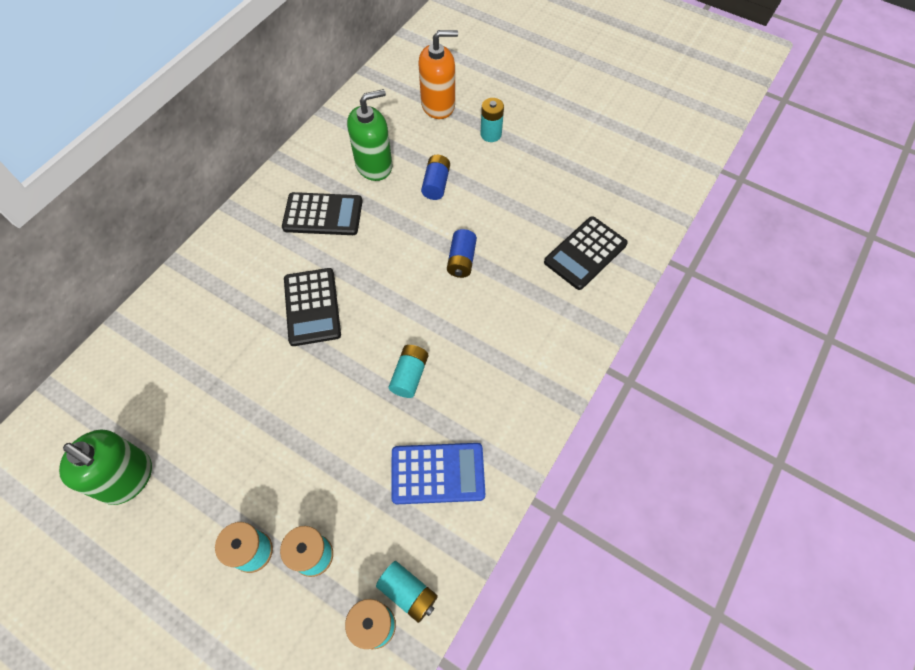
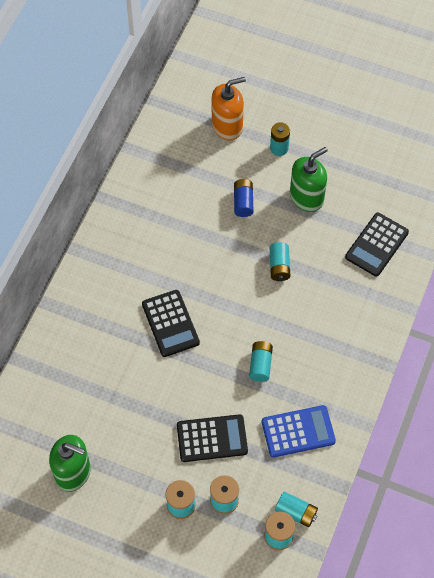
camera: 10 degrees left, 0 degrees up
black calculator [282,192,363,235] -> black calculator moved to [177,414,248,462]
green soap dispenser [347,89,392,181] -> green soap dispenser moved to [290,147,328,212]
blue battery [447,229,477,278] -> turquoise battery [269,242,290,281]

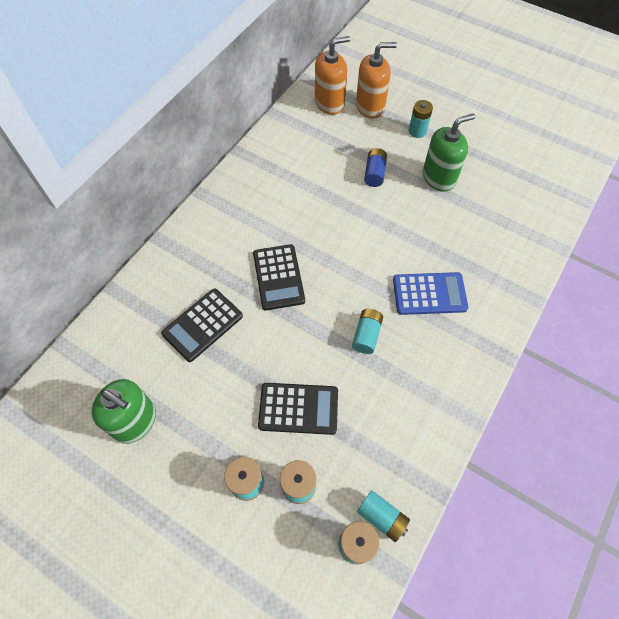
camera: 10 degrees right, 0 degrees up
blue calculator [262,405,336,458] -> blue calculator moved to [393,272,468,315]
turquoise battery [269,242,290,281] -> none
black calculator [345,213,409,277] -> black calculator moved to [161,289,243,362]
none -> orange soap dispenser [315,36,350,115]

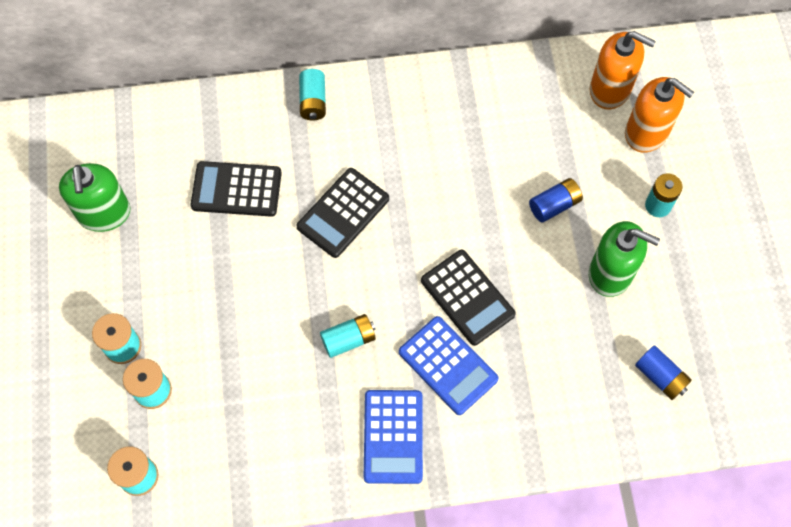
camera: 50 degrees right, 5 degrees up
black calculator [258,383,338,435] -> black calculator moved to [421,250,516,346]
turquoise battery [357,490,410,542] -> turquoise battery moved to [299,69,326,121]
none -> blue calculator [364,390,423,484]
none -> blue battery [635,345,692,400]

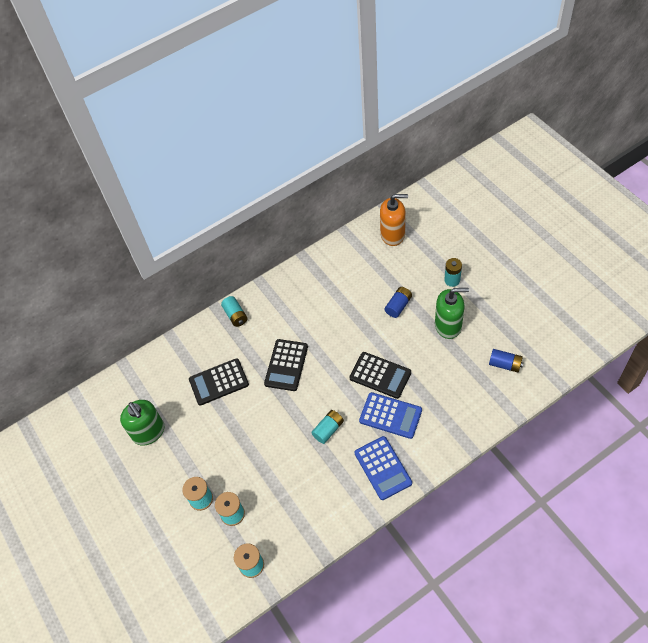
camera: 20 degrees left, 10 degrees down
orange soap dispenser [625,77,694,153] -> none

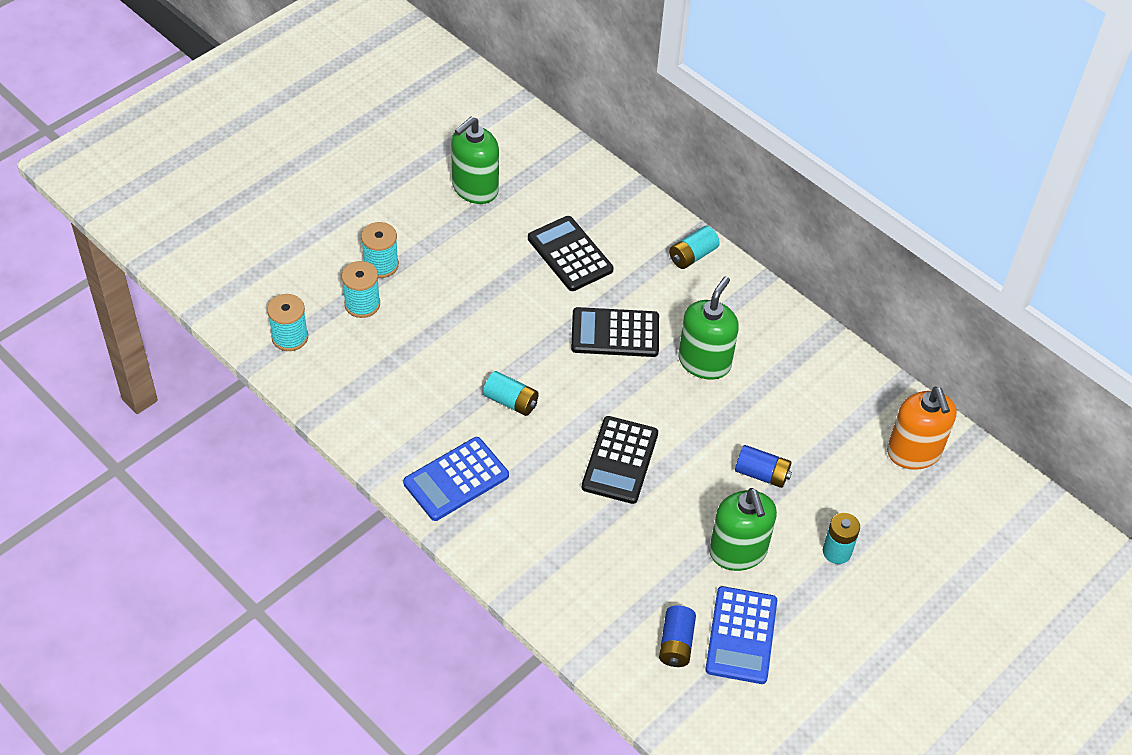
camera: 70 degrees right, 5 degrees down
blue calculator [359,392,422,439] -> blue calculator moved to [705,586,777,684]
none -> green soap dispenser [678,276,739,380]

